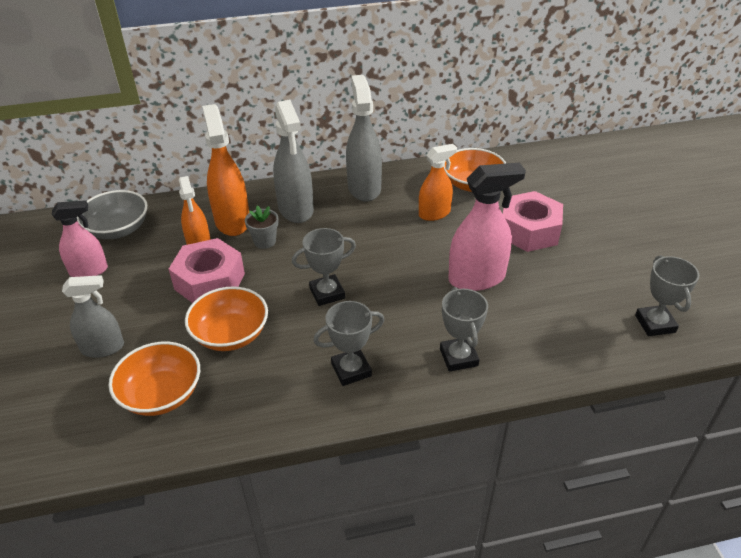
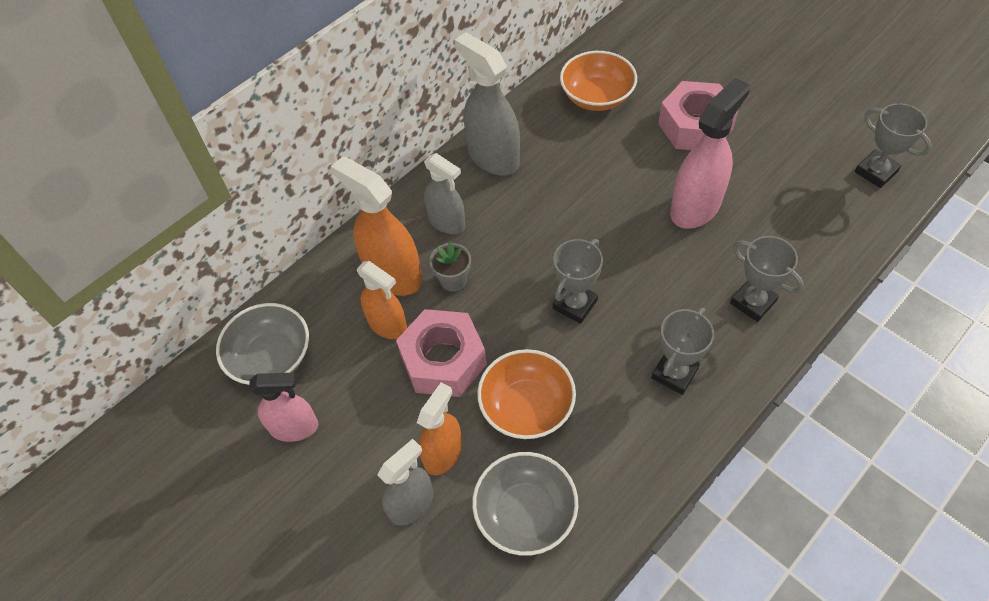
camera: 30 degrees left, 15 degrees up
pink spray bottle [52,200,108,277] -> pink spray bottle turned 45 degrees clockwise [249,372,318,442]
orange bowl [108,342,200,416] -> grey bowl [472,452,578,556]
grey spray bottle [273,100,314,223] -> grey spray bottle [424,153,466,234], size x0.65
orange spray bottle [419,144,457,221] -> orange spray bottle moved to [417,382,462,475]

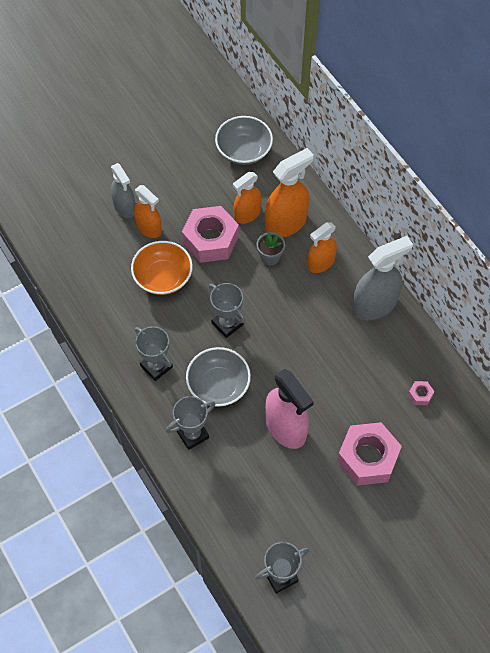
camera: 100 degrees right, 5 degrees up
pink spray bottle [249,372,318,442] -> none
grey spray bottle [424,153,466,234] -> orange spray bottle [308,222,337,273]
grey bowl [472,452,578,556] -> grey bowl moved to [186,347,251,407]
orange bowl [560,51,637,111] -> pink nut [408,381,434,405]

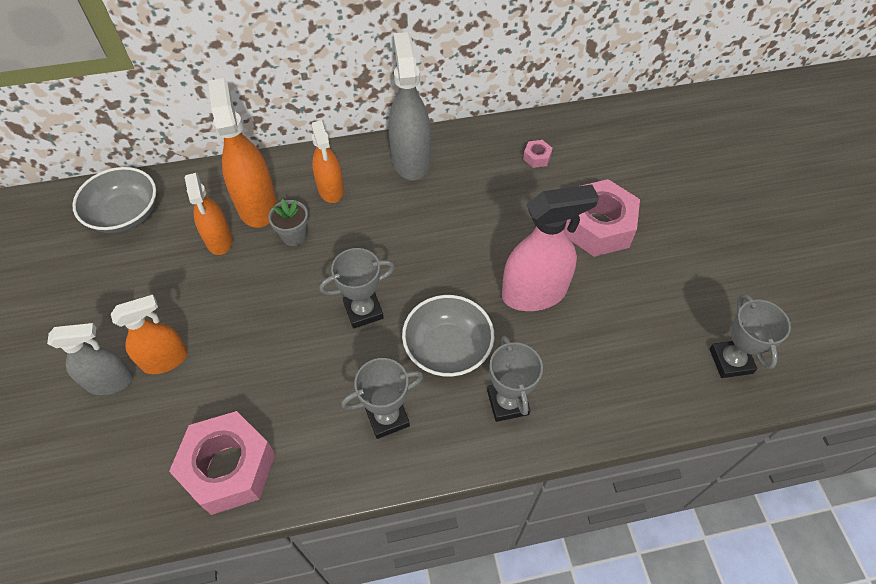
camera: 70 degrees left, 5 degrees down
orange bowl [131,241,193,295] -> none
pink nut [182,206,239,263] -> pink nut moved to [169,411,275,515]

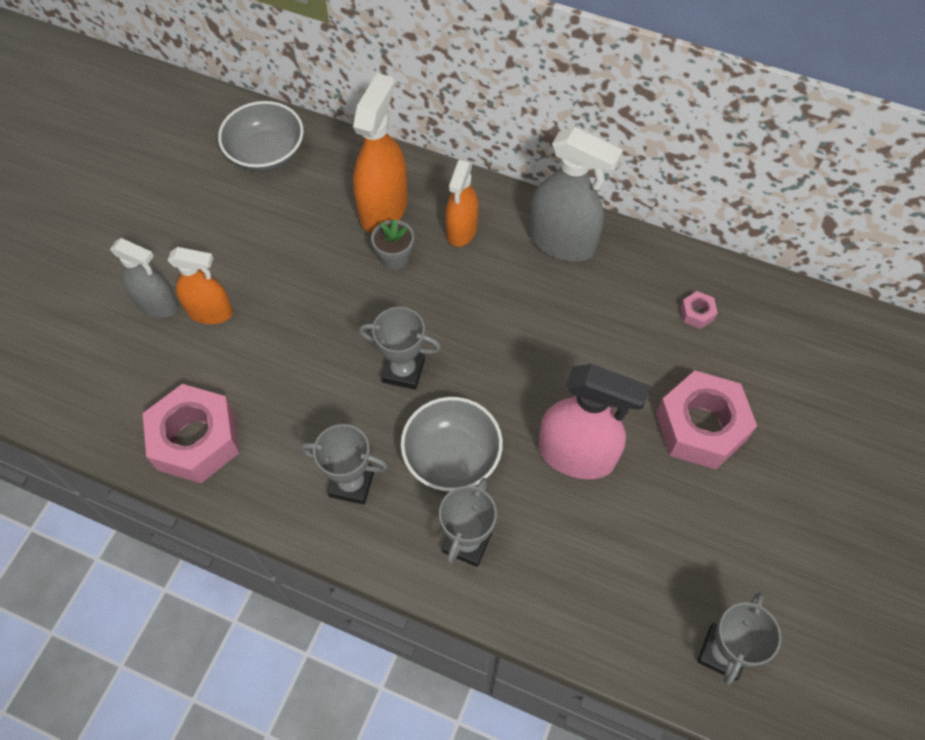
camera: 35 degrees right, 5 degrees up
orange spray bottle [185,173,232,255] -> none
grey spray bottle [389,32,431,180] -> grey spray bottle turned 90 degrees clockwise [530,127,623,262]

